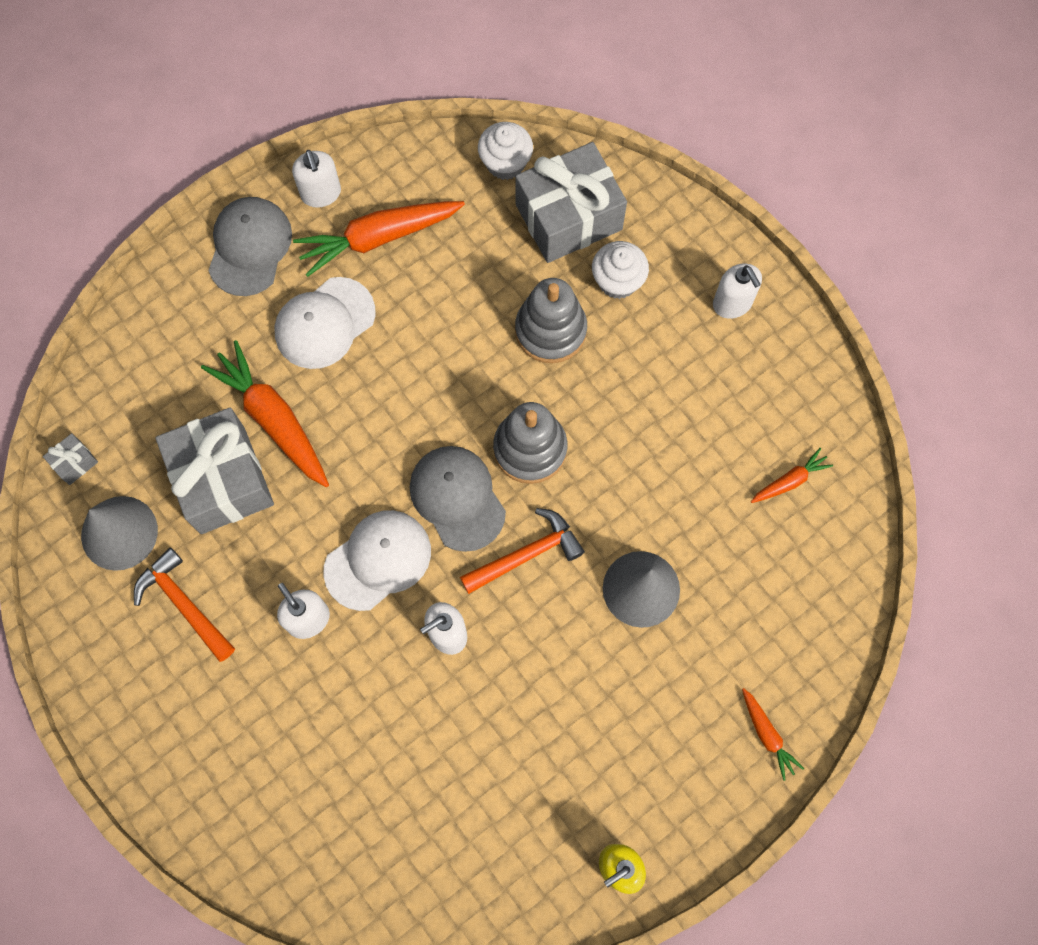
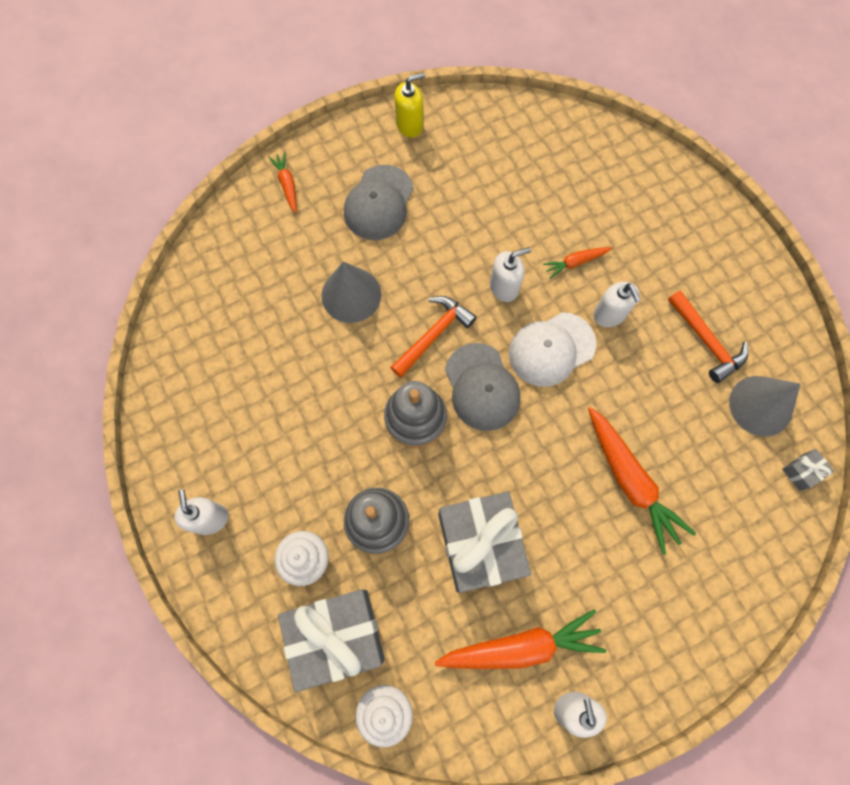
camera: 170 degrees left, 0 degrees up
grey gift [156,408,274,534] -> grey gift moved to [438,492,531,593]
grey cap [208,197,292,296] -> grey cap moved to [344,165,414,240]
white cap [275,277,375,369] -> none
orange hammer [460,508,585,594] -> orange hammer turned 150 degrees clockwise [390,296,477,378]
orange carrot [751,448,833,503] -> orange carrot moved to [543,247,612,279]

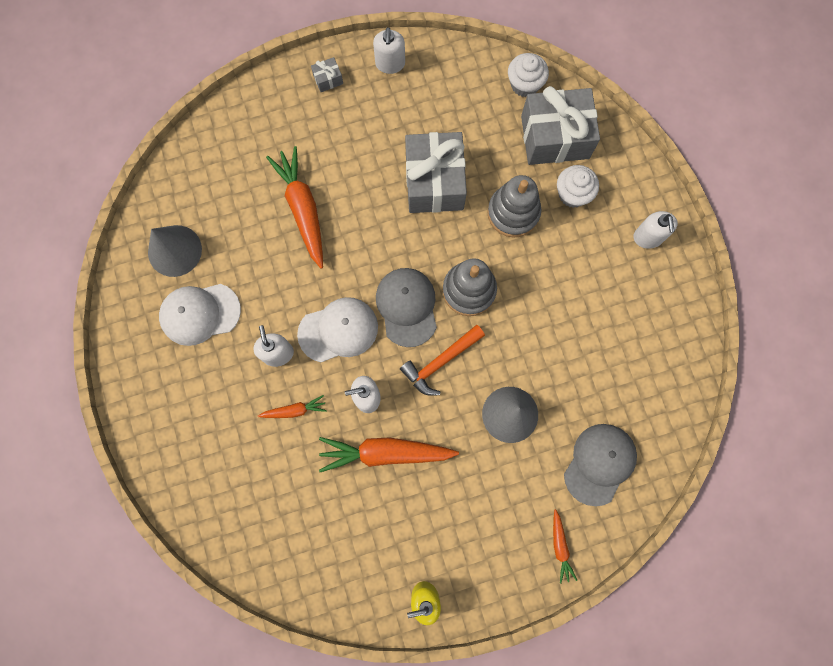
camera: 170 degrees left, 5 degrees up
grey cap [344,165,414,240] -> grey cap moved to [564,424,637,506]
orange carrot [435,609,606,669] -> orange carrot moved to [319,437,459,472]
orange hammer [668,290,748,383] -> white cap [159,284,241,346]
grey gift [782,449,834,491] -> grey gift moved to [311,57,343,92]

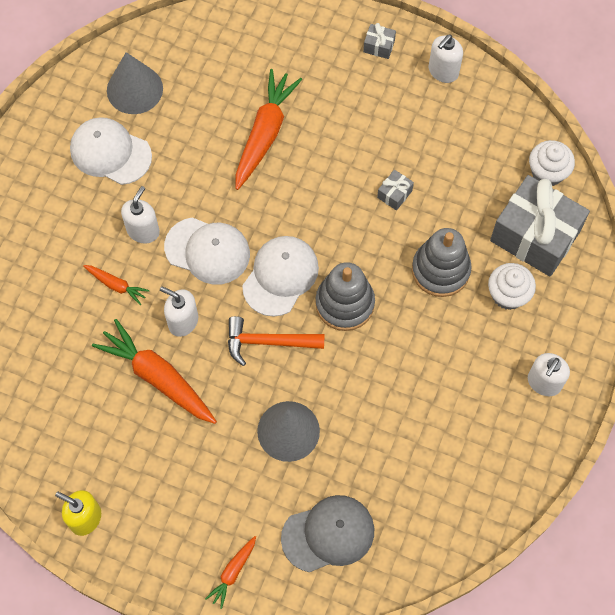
camera: 40 degrees right, 10 degrees down
grey cap [376,268,437,347] -> white cap [242,236,319,316]
grey gift [405,132,467,213] -> grey gift [377,170,414,211], size x0.40

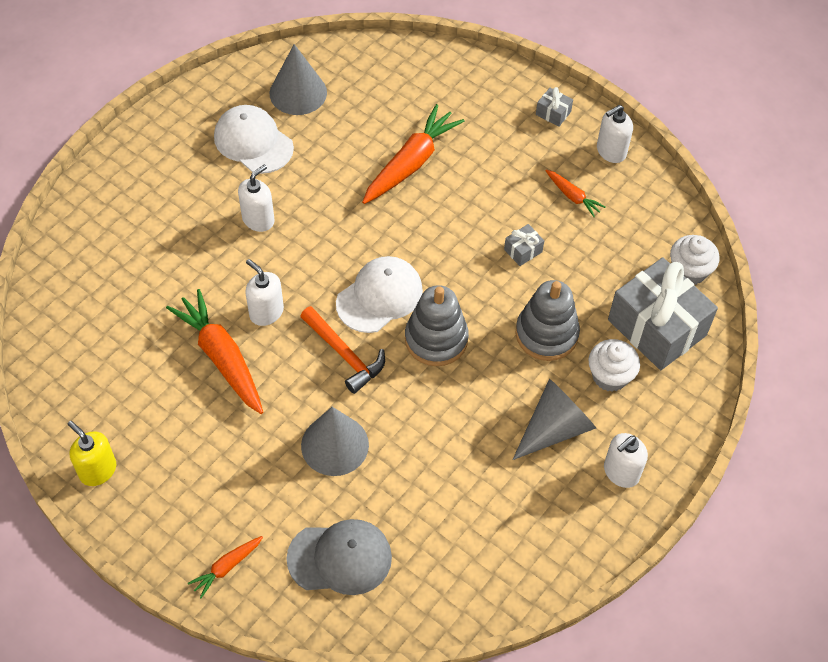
camera: 15 degrees right, 10 degrees down
orange carrot [83,265,150,305] -> orange carrot moved to [545,170,605,217]
white cap [164,217,250,285] -> none
orange hammer [228,316,325,366] -> orange hammer turned 150 degrees counterclockwise [300,306,385,394]
none -> grey cone [513,379,596,460]

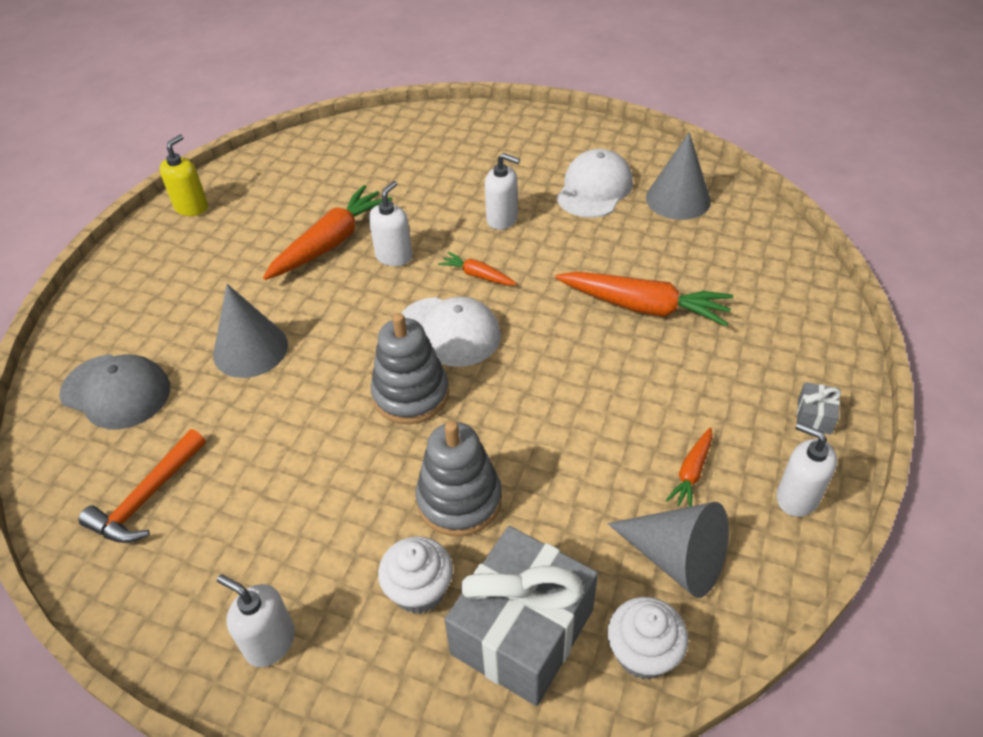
camera: 75 degrees right, 10 degrees down
orange carrot [188,536,263,598] -> orange carrot moved to [438,252,517,285]
grey cap [286,519,392,595] -> grey cap turned 45 degrees counterclockwise [59,354,170,429]
orange hammer [300,306,385,394] -> orange hammer moved to [78,429,206,543]
grey gift [504,224,544,266] -> none
grey cone [513,379,596,460] -> grey cone moved to [607,502,729,598]

